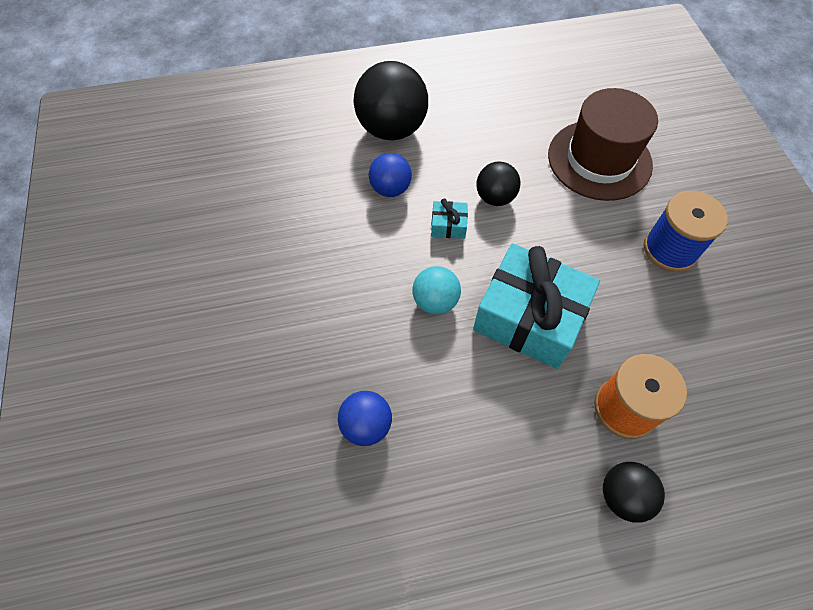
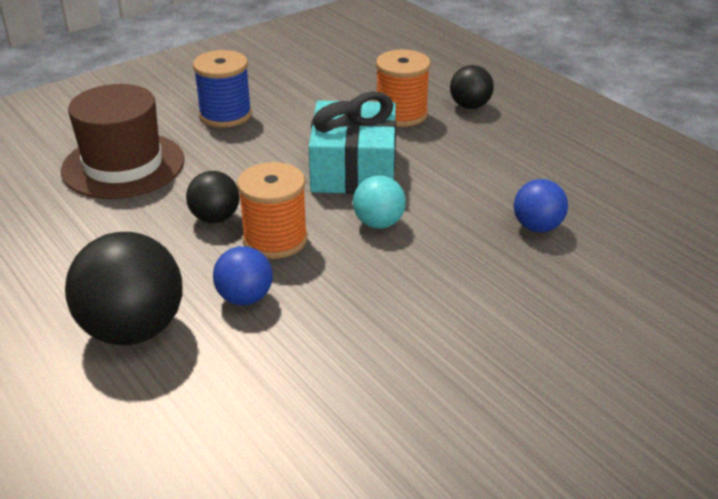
camera: 115 degrees left, 25 degrees down
turquoise gift [431,199,468,239] -> orange spool [237,162,308,259]

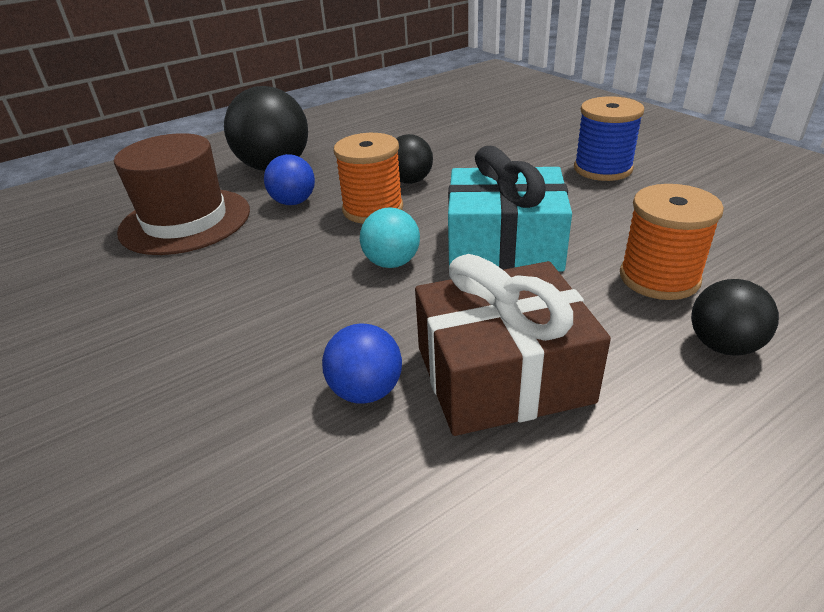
camera: 95 degrees right, 0 degrees up
brown hat [61,84,184,199] -> brown hat moved to [114,133,250,255]
none -> brown gift [415,254,611,436]

